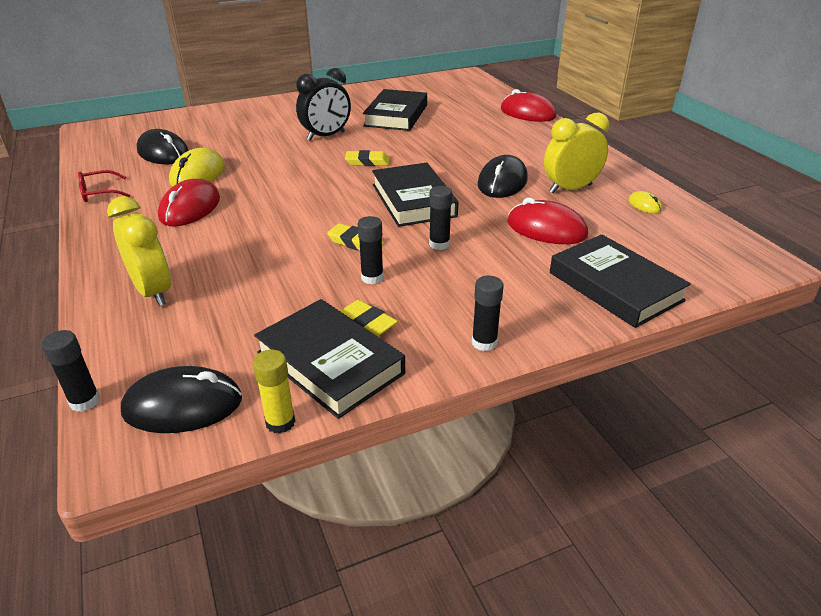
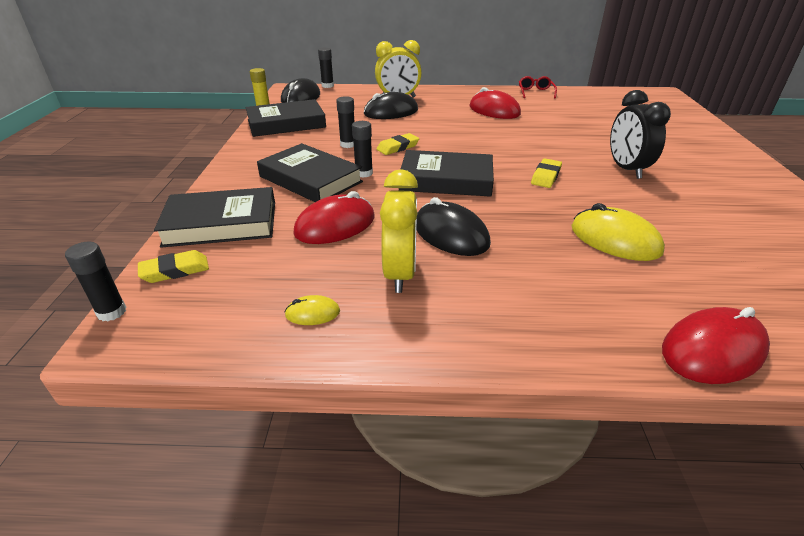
camera: 115 degrees right, 0 degrees up
black mouse [137,129,189,164] -> black mouse moved to [364,92,418,119]
yellow mouse [169,148,225,187] -> yellow mouse moved to [571,203,665,261]
yellow eraser [340,300,398,337] -> yellow eraser moved to [138,250,209,283]
black book [363,89,427,131] -> black book moved to [257,143,363,202]
black glue stick [472,276,504,351] -> black glue stick moved to [65,242,127,321]

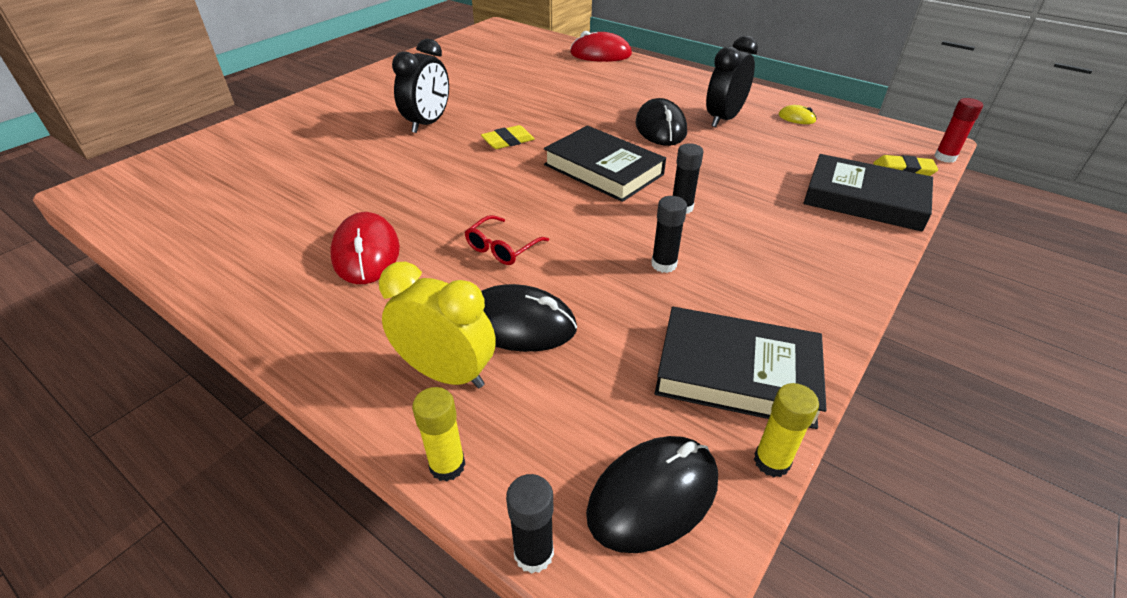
camera: 145 degrees left, 5 degrees up
black glue stick [65,242,127,321] -> red glue stick [934,98,983,163]
black book [257,143,363,202] -> none
red mouse [293,191,375,244] -> none
yellow eraser [377,133,419,155] -> none
yellow clock [380,169,418,293] -> black clock [706,35,758,127]
red glasses [519,76,557,98] -> red glasses moved to [465,215,549,265]
yellow mouse [571,203,665,261] -> none
none -> yellow glue stick [412,387,466,482]

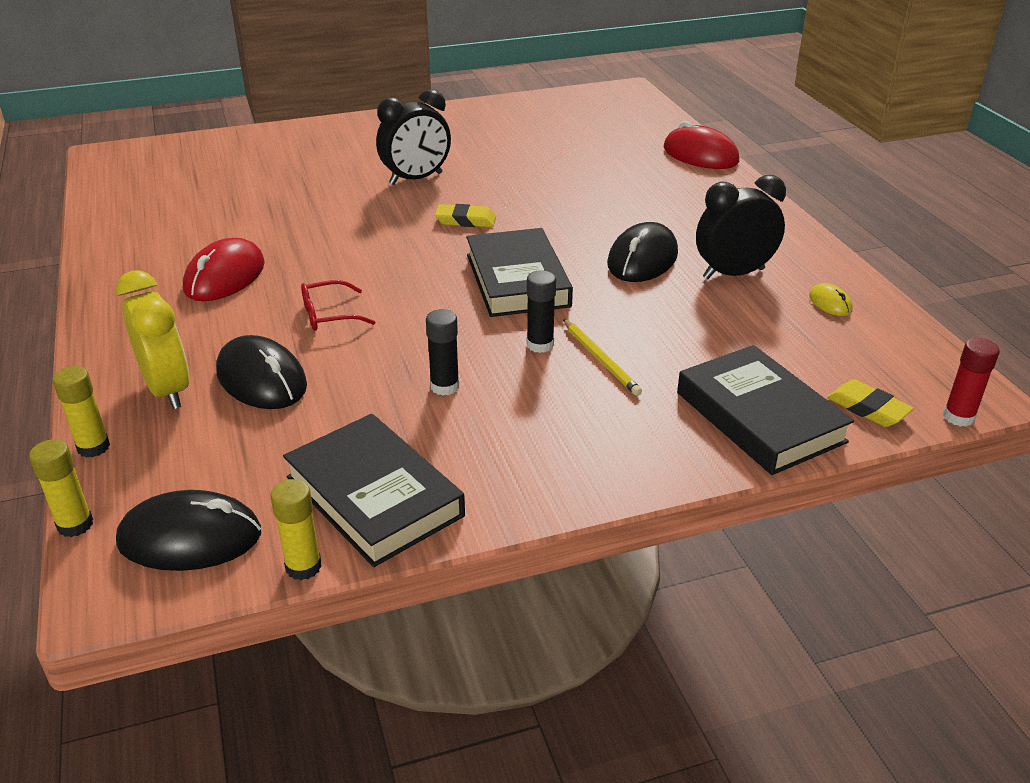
camera: 35 degrees right, 5 degrees down
black glue stick [506,474,554,574] -> yellow glue stick [29,439,93,537]
none -> yellow pencil [563,319,642,396]

